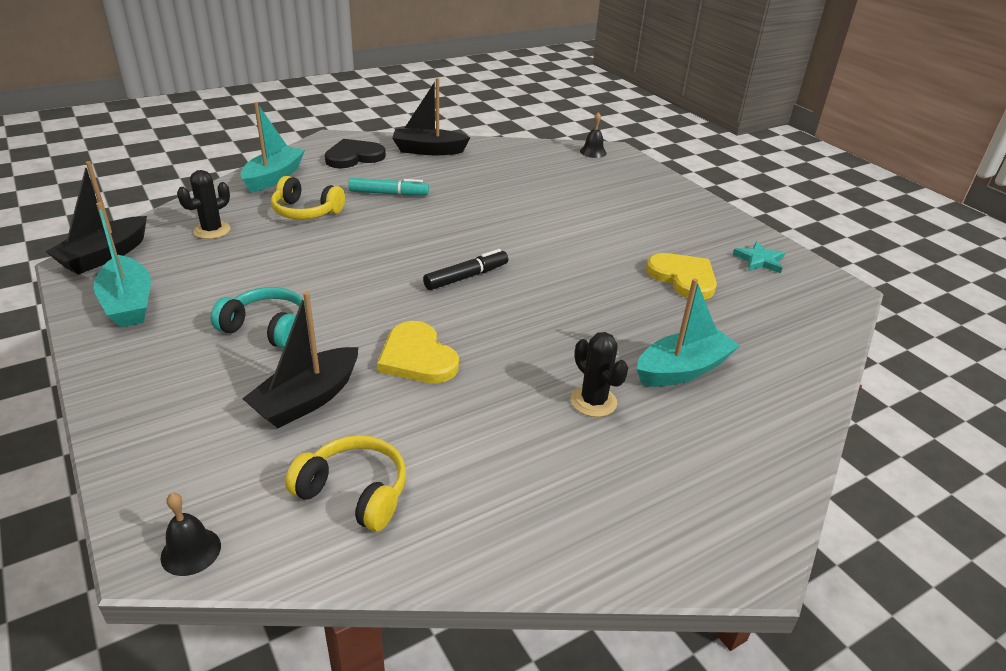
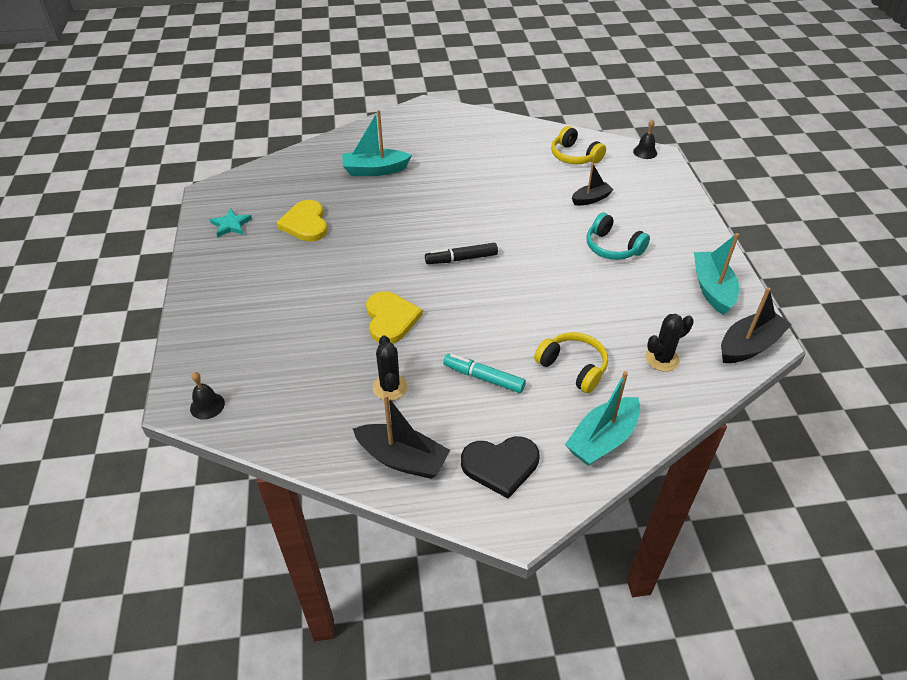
camera: 155 degrees left, 10 degrees up
black boat [242,292,358,428] -> black boat [572,163,614,205], size x0.63
yellow heart [377,321,459,383] -> yellow heart moved to [366,291,422,343]
black cactus [571,332,628,417] -> black cactus moved to [373,335,408,401]

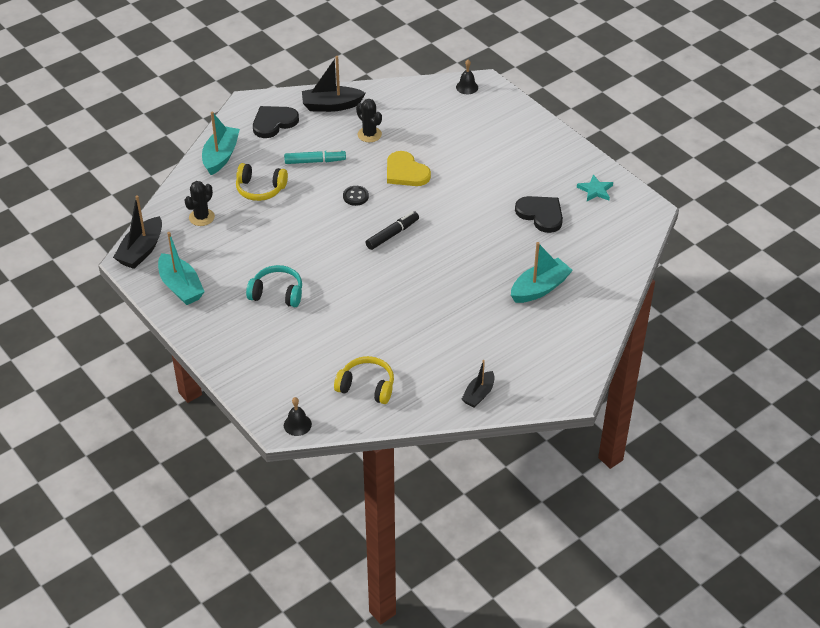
camera: 150 degrees right, 0 degrees up
yellow heart [276,200,328,242] -> black heart [515,196,563,233]
black boat [572,163,614,205] -> black boat moved to [462,360,494,408]
none -> black button [343,186,369,206]

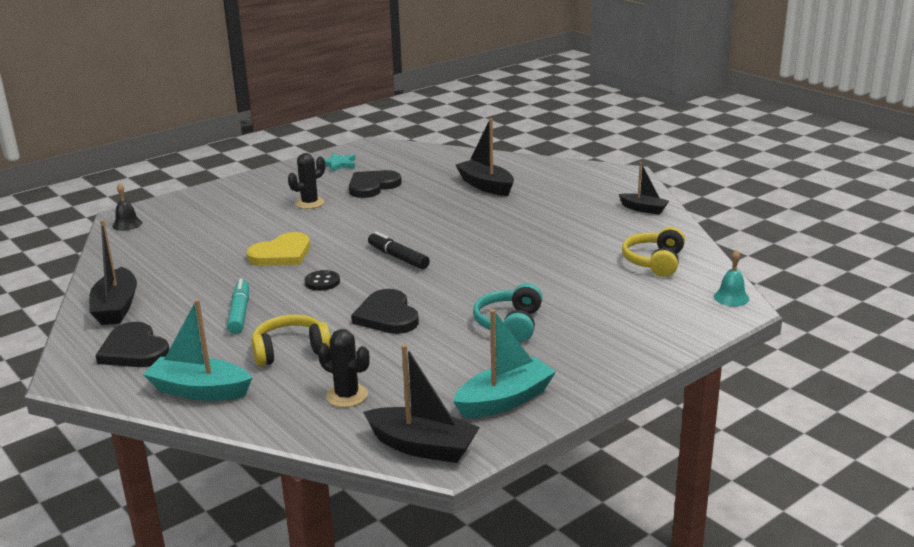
camera: 90 degrees left, 20 degrees down
yellow headphones [236,163,288,201] -> yellow headphones turned 120 degrees counterclockwise [252,315,331,366]
black bell [284,397,312,436] -> turquoise bell [714,250,749,306]
black cactus [356,99,382,142] -> black cactus moved to [288,153,325,209]
turquoise boat [511,242,573,303] -> black boat [456,118,514,196]
none -> black heart [351,289,419,334]

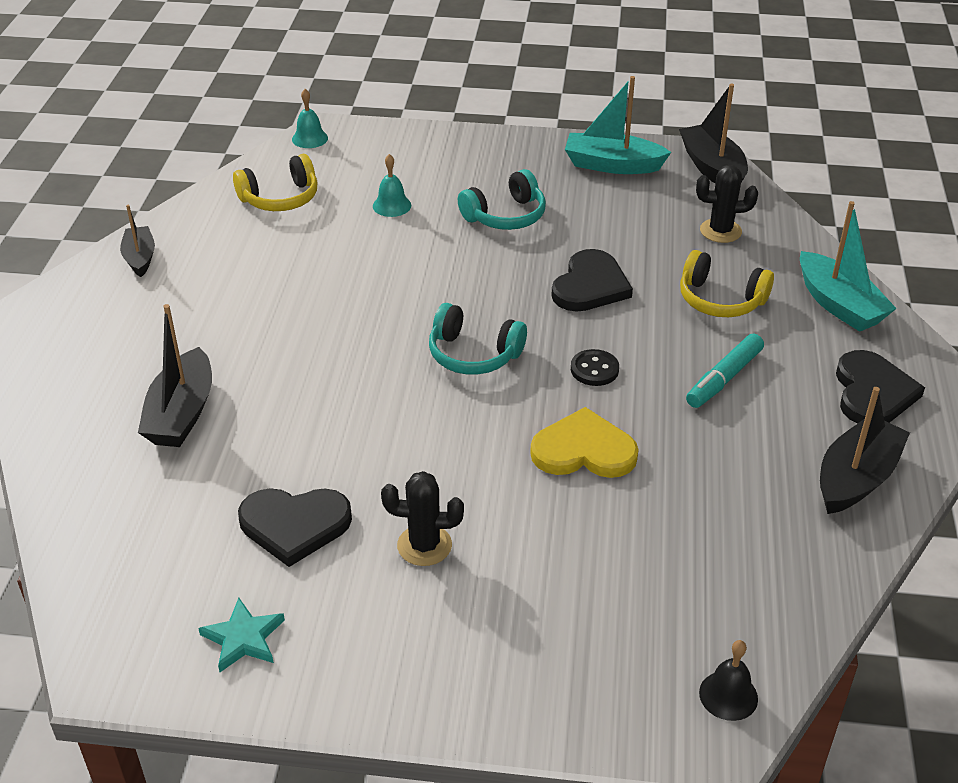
camera: 135 degrees left, 15 degrees up
black cactus [318,329,369,407] -> black cactus turned 75 degrees counterclockwise [696,165,758,243]
black marker [368,232,430,269] -> turquoise headphones [429,303,527,375]
none -> turquoise bell [373,154,411,217]

